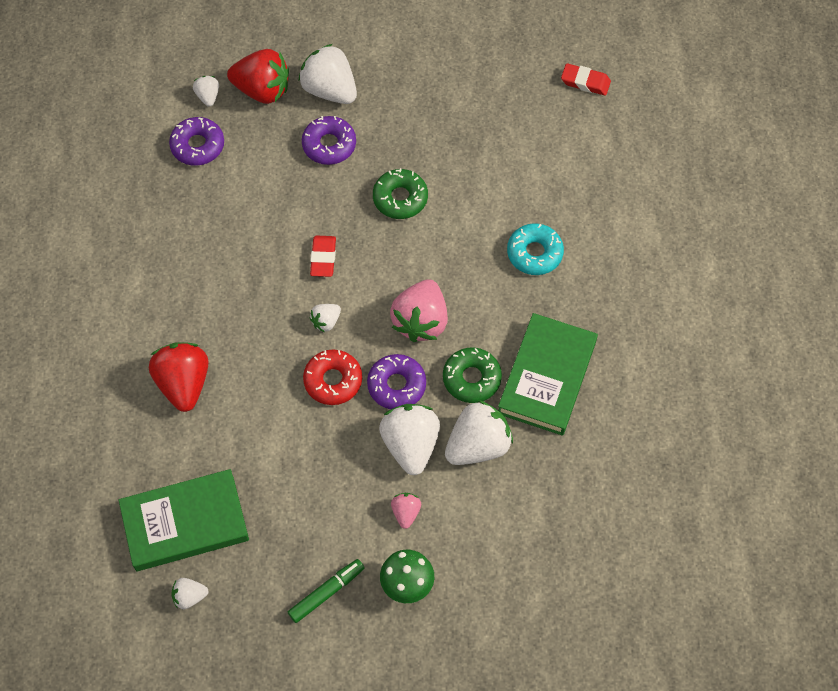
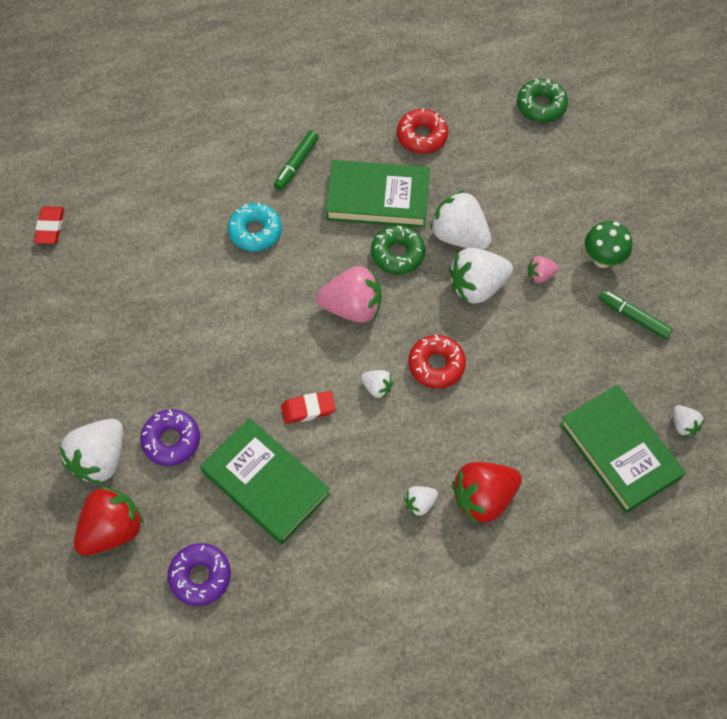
camera: 105 degrees left, 0 degrees up
white strawberry [193,76,219,107] -> white strawberry moved to [404,486,438,516]
red strawberry [227,49,289,104] -> red strawberry turned 45 degrees clockwise [74,486,144,556]
purple donut [367,354,426,409] -> none
green donut [373,168,428,219] -> green donut moved to [517,78,568,123]
none -> green book [200,418,330,545]
none -> green marker [274,130,319,190]
none -> red donut [397,108,448,154]

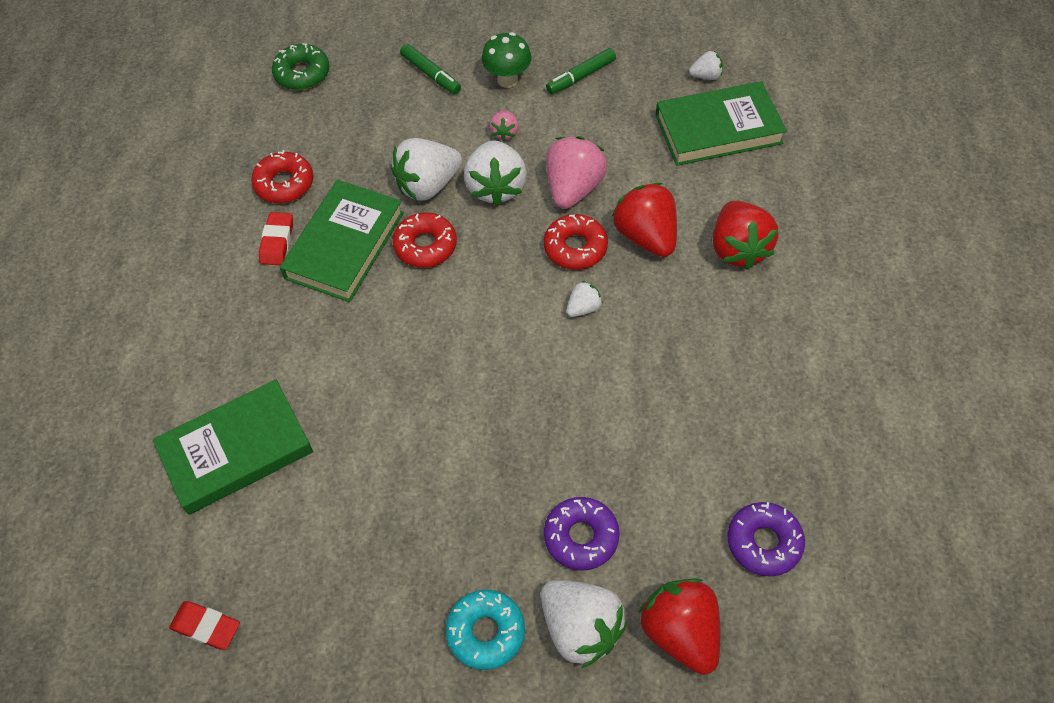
camera: 70 degrees left, 5 degrees down
green book [200,418,330,545] -> green book moved to [153,379,313,515]
turquoise donut [228,203,282,251] -> turquoise donut moved to [446,590,525,670]
green marker [274,130,319,190] -> green marker moved to [400,44,461,94]
red eraser [281,391,336,424] -> red eraser moved to [259,212,293,265]
pink strawberry [316,266,382,322] -> pink strawberry moved to [546,136,607,209]
green donut [371,225,425,274] -> red donut [393,213,457,268]
white strawberry [404,486,438,516] -> none
none -> red strawberry [612,183,677,257]

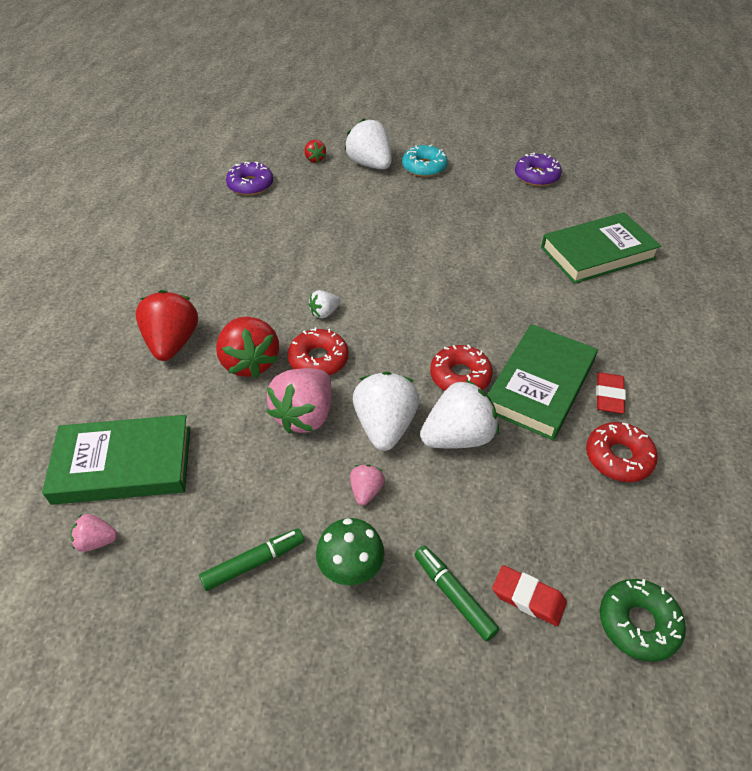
camera: 175 degrees left, 10 degrees down
red eraser [169,601,240,650] -> red eraser moved to [492,565,567,626]
purple donut [544,497,620,571] -> purple donut moved to [515,152,562,186]
red strawberry [639,579,720,675] -> red strawberry [304,140,326,163], size x0.49
white strawberry [689,51,723,80] -> pink strawberry [71,514,118,552]

